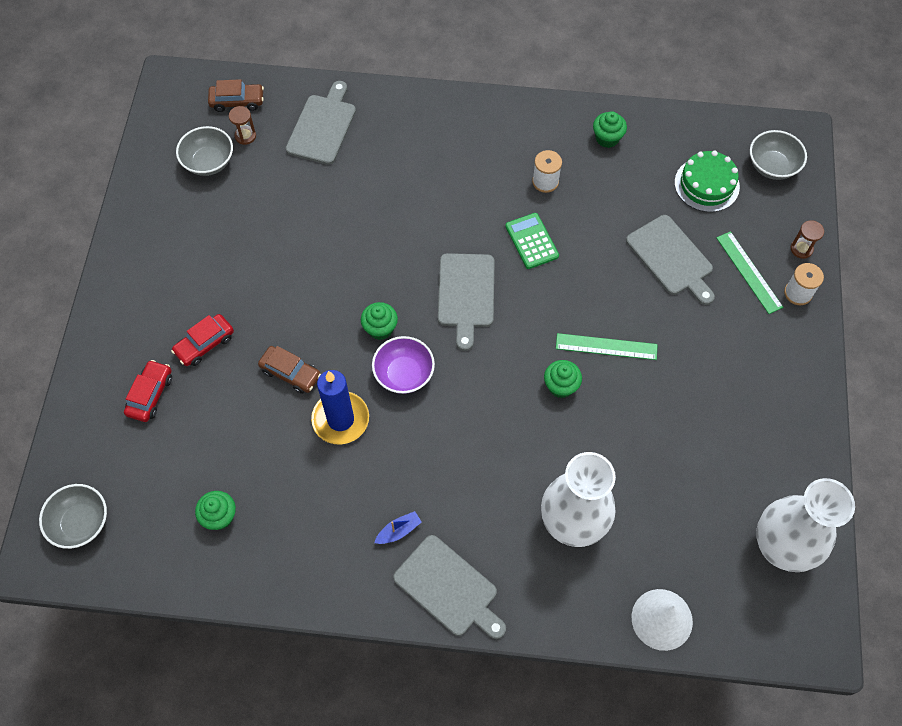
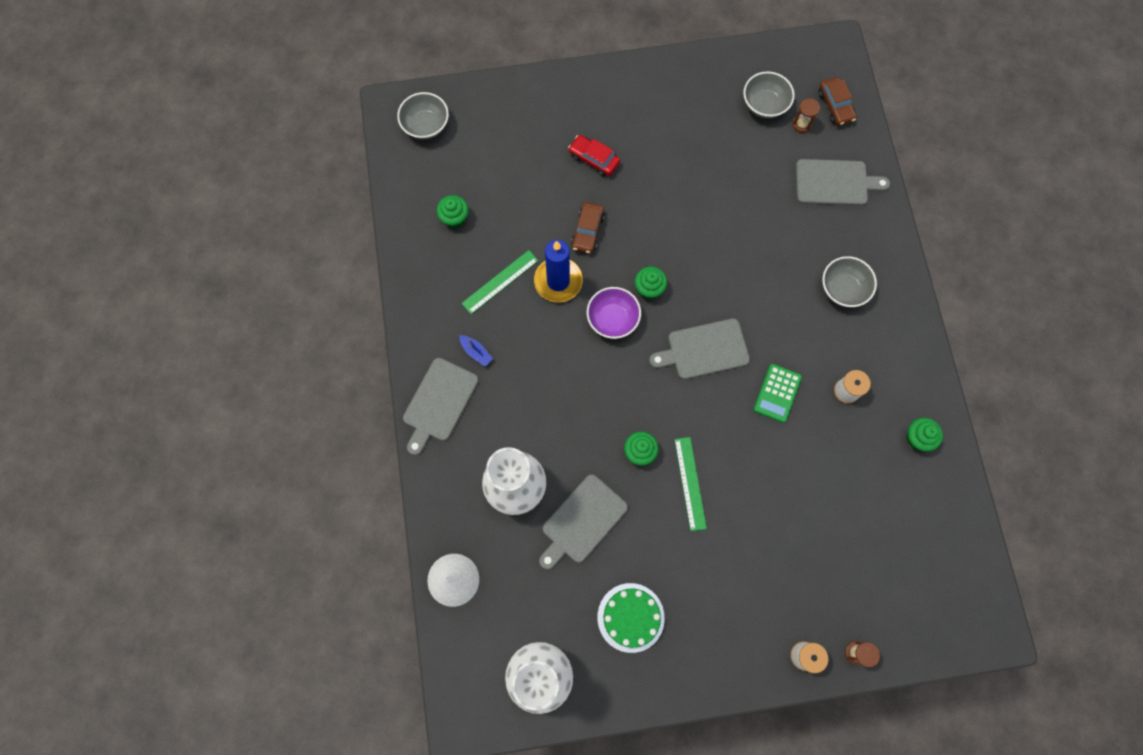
camera: 75 degrees right, 10 degrees up
red car [124,360,172,422] -> none
green calculator [505,213,559,269] -> green calculator turned 150 degrees clockwise [753,364,802,423]
grey cutting board [626,215,715,305] -> grey cutting board moved to [539,474,628,570]
green cake [674,151,740,212] -> green cake moved to [597,583,665,653]
green ruler [716,231,783,314] -> green ruler moved to [461,250,539,314]
grey bowl [750,130,807,180] -> grey bowl moved to [822,256,877,307]

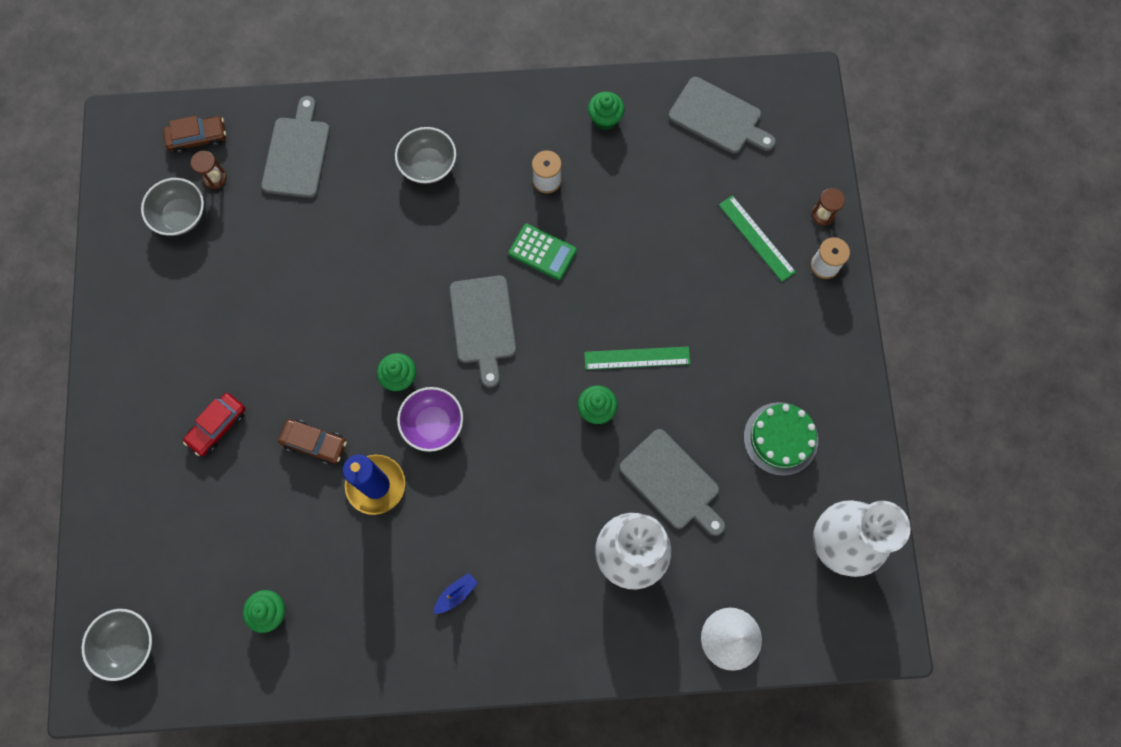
camera: 85 degrees left, 0 degrees up
grey cutting board [403,358,479,455] -> grey cutting board moved to [669,77,776,154]
green ruler [461,250,539,314] -> green ruler moved to [719,195,796,282]

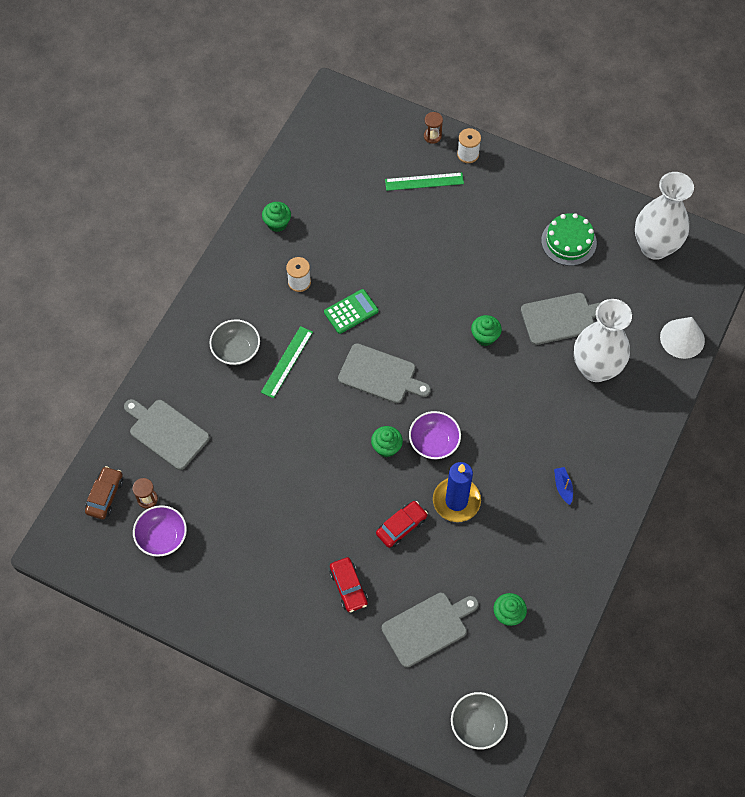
camera: 60 degrees left, 10 degrees down
grey bowl [141,178,204,236] -> purple bowl [133,505,187,557]
brown car [278,419,347,465] -> red car [376,501,428,548]
green ruler [584,347,690,370] -> green ruler moved to [261,326,313,398]
grey cutting board [669,77,776,154] -> grey cutting board moved to [382,593,479,668]

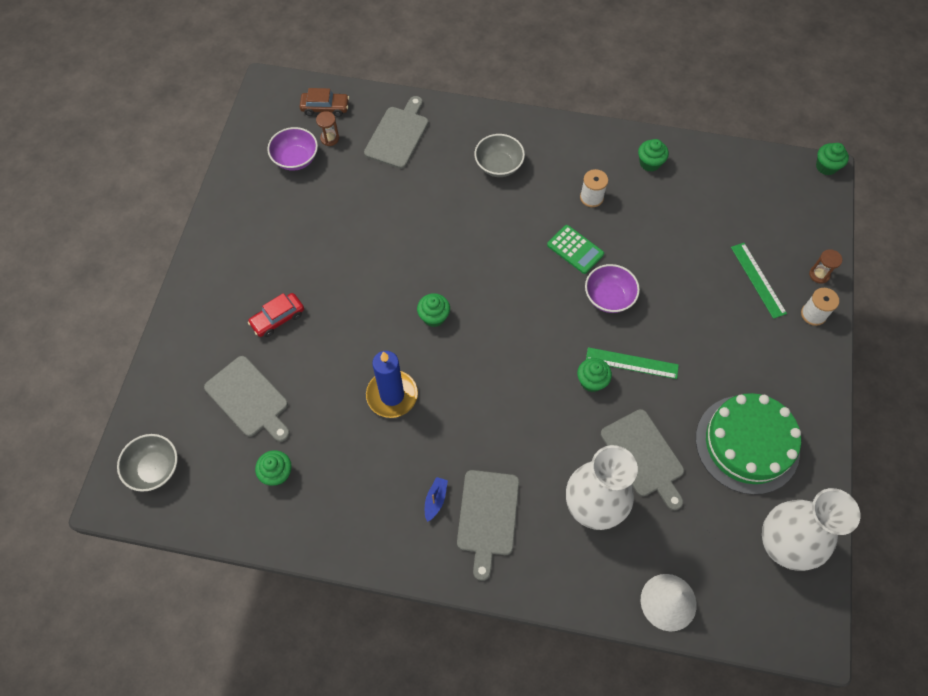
camera: 75 degrees right, 0 degrees up
green ruler [261,326,313,398] -> green ruler moved to [586,347,679,379]
grey cutting board [338,343,431,403] -> grey cutting board moved to [457,470,519,581]
red car [376,501,428,548] -> none
purple bowl [409,411,461,459] -> purple bowl moved to [585,264,640,313]
green cake [541,213,597,266] -> green cake [696,393,801,495], size x1.56
blue boat [554,467,573,505] -> blue boat turned 45 degrees counterclockwise [425,477,448,522]
none -> green cupcake [816,143,849,175]

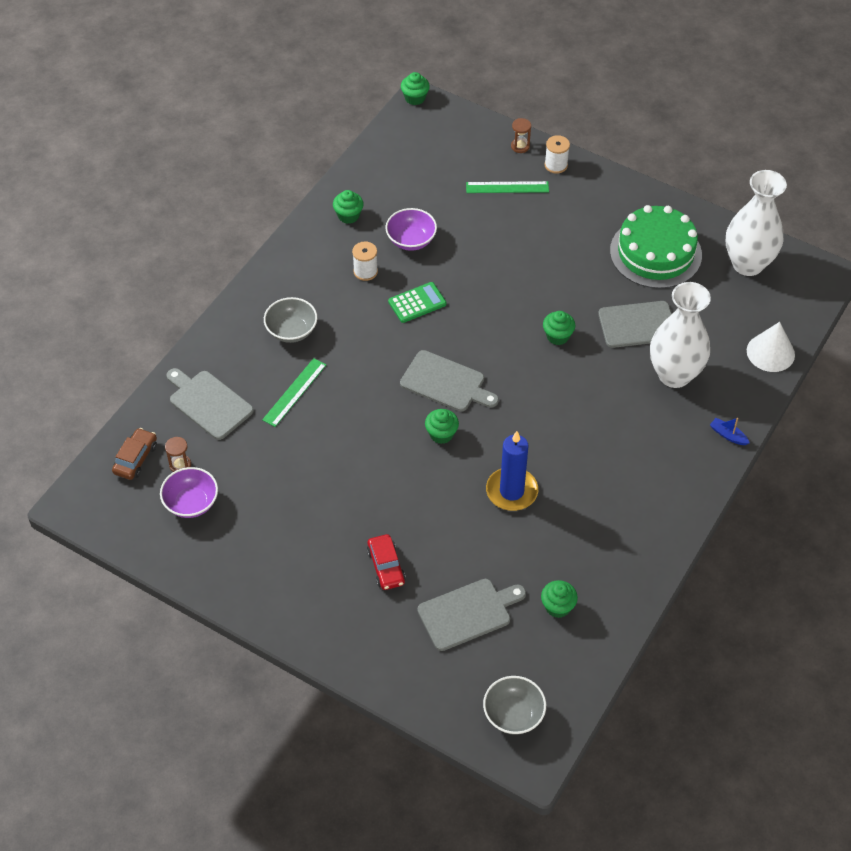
camera: 70 degrees left, 10 degrees down
blue boat [425,477,448,522] -> blue boat moved to [710,418,750,445]
grey cutting board [457,470,519,581] -> grey cutting board moved to [400,350,499,412]
purple bowl [585,264,640,313] -> purple bowl moved to [385,208,437,251]
green ruler [586,347,679,379] -> green ruler moved to [262,358,326,427]

